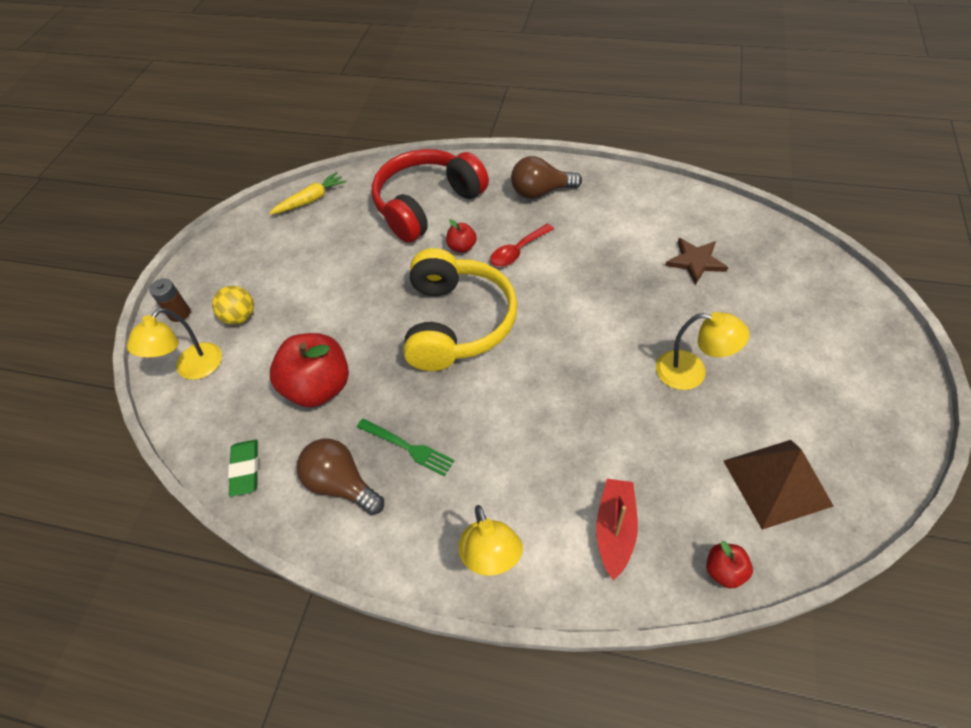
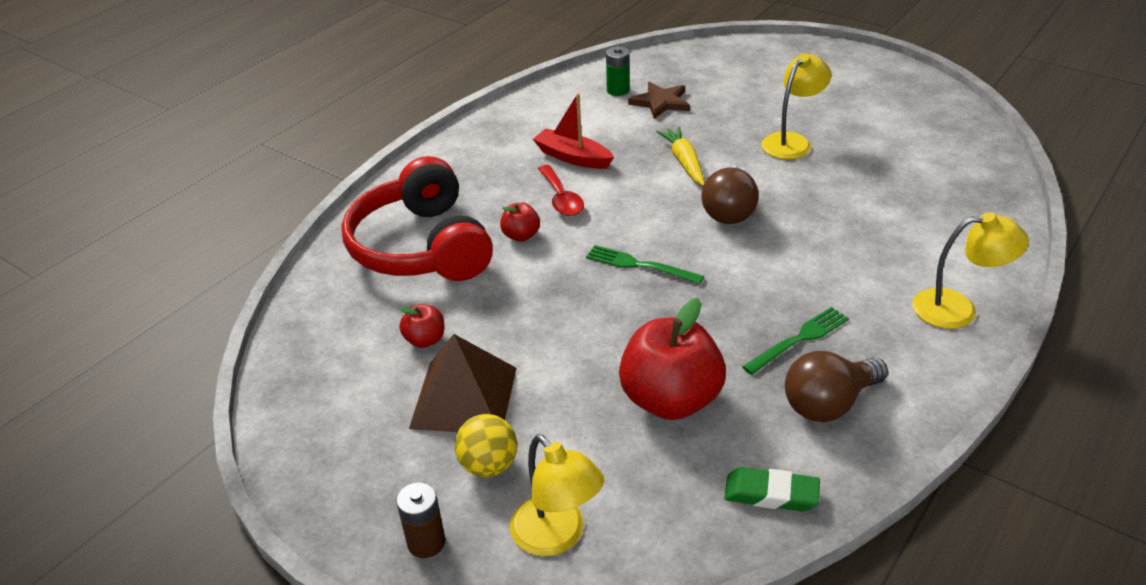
camera: 70 degrees left, 15 degrees down
yellow carrot [269,172,346,215] -> yellow carrot moved to [656,127,705,186]
yellow headphones [403,248,518,371] -> green fork [586,245,704,284]
brown light bulb [511,156,582,199] -> brown light bulb moved to [701,166,759,224]
red boat [596,479,638,580] -> red boat moved to [533,93,614,169]
red apple [706,541,753,589] -> red apple moved to [399,304,444,348]
brown pyramid [724,440,834,530] -> brown pyramid moved to [409,334,517,432]
none -> green battery [606,47,630,96]

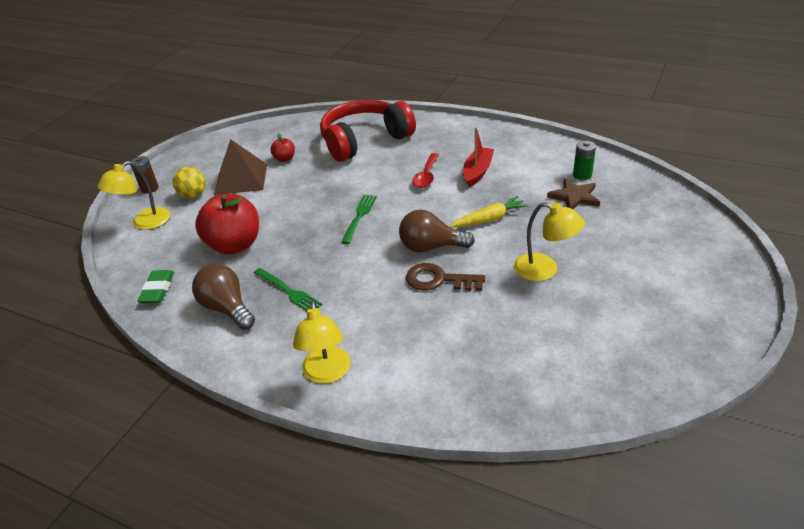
camera: 80 degrees right, 0 degrees up
red apple [500,203,540,242] -> none
red spoon [538,165,584,216] -> red spoon turned 45 degrees counterclockwise [412,153,439,188]
none -> brown key [406,263,485,291]

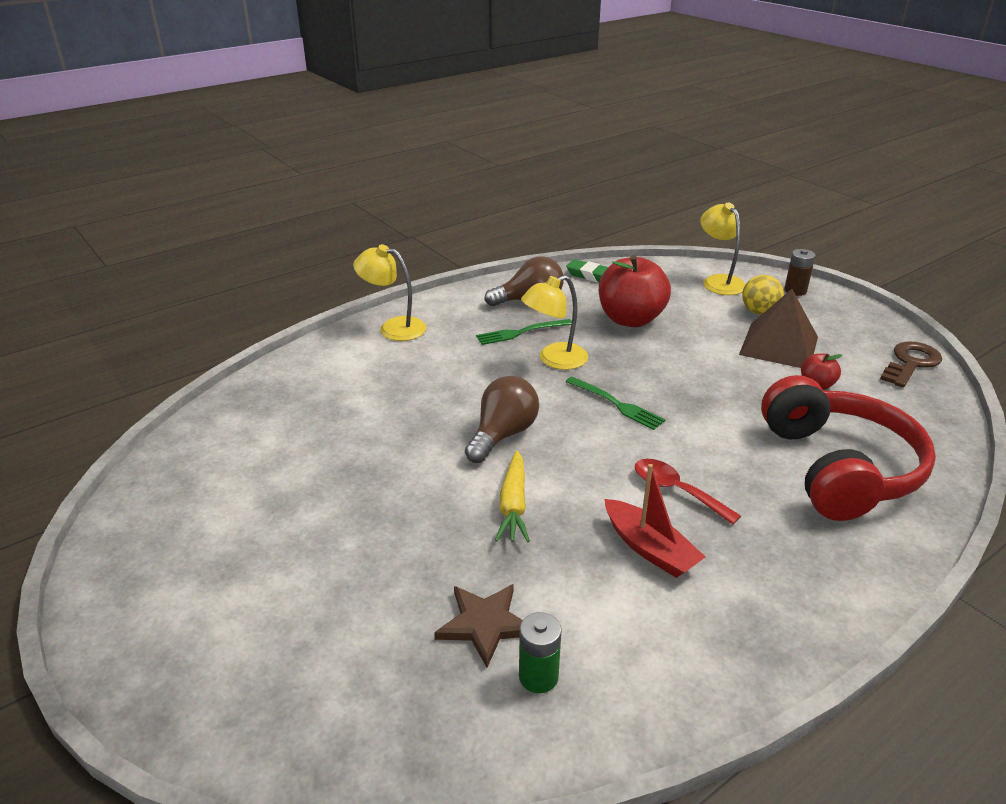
camera: 115 degrees right, 5 degrees down
brown key [406,263,485,291] -> brown key moved to [880,342,942,388]
yellow lamp [514,202,585,281] -> yellow lamp moved to [521,275,588,370]

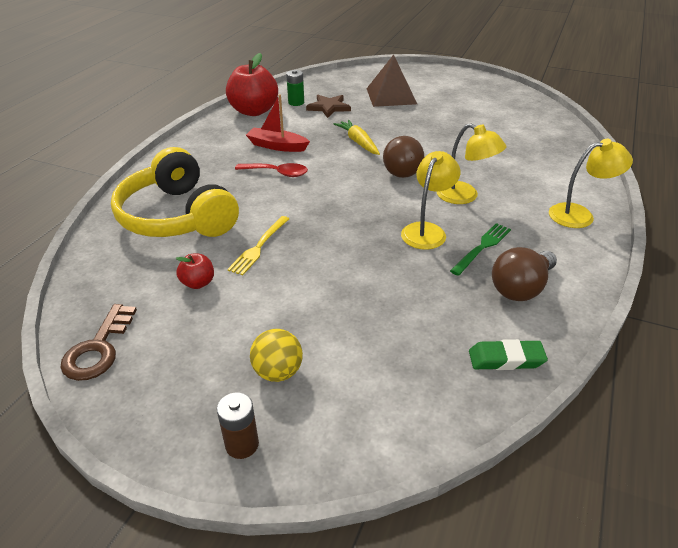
camera: 150 degrees right, 5 degrees up
green fork [566,376,665,430] -> none
red apple [599,255,671,327] -> red apple moved to [226,53,278,116]
yellow lamp [700,203,745,295] -> yellow lamp moved to [436,123,507,204]
brown pyramid [739,289,818,368] -> brown pyramid moved to [366,54,417,107]
red headphones [761,375,936,521] -> yellow headphones [111,147,239,237]
none -> yellow fork [227,216,289,275]

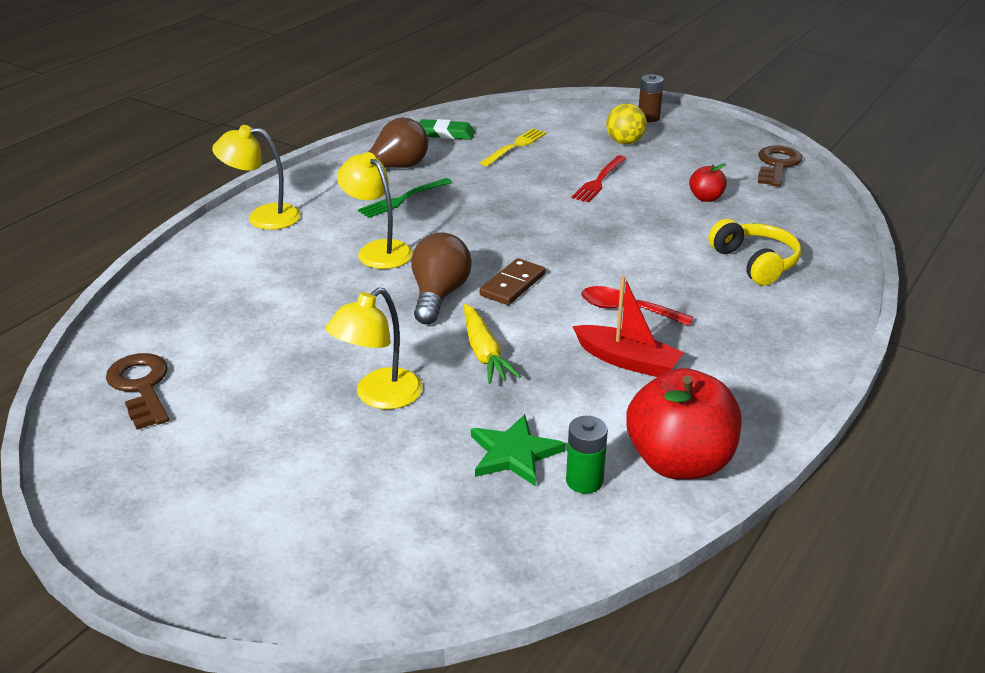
camera: 170 degrees left, 5 degrees down
yellow headphones [111,147,239,237] -> yellow headphones [708,219,801,286], size x0.56
yellow fork [227,216,289,275] -> yellow fork moved to [480,128,547,166]
brown star [306,95,351,118] -> green star [471,414,565,486]
brown pyramid [366,54,417,107] -> none
yellow lamp [401,151,460,250] -> yellow lamp moved to [326,288,423,409]
none -> brown key [106,353,169,430]
none -> brown domino [480,258,546,305]
none -> red fork [571,155,627,202]

